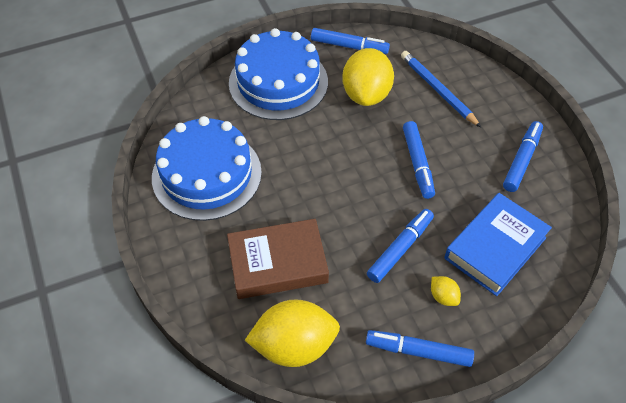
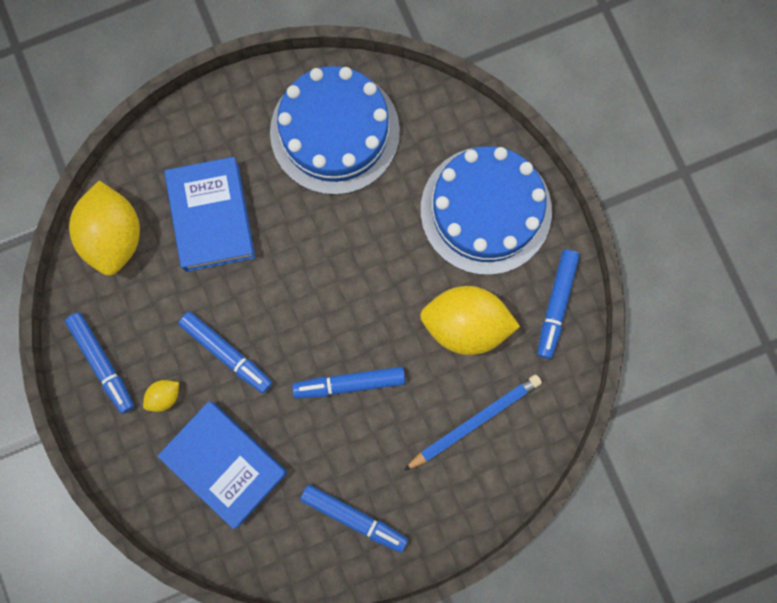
camera: 90 degrees right, 25 degrees up
brown book [227,219,329,299] -> blue book [164,157,255,272]
blue marker [366,330,474,367] -> blue marker turned 135 degrees clockwise [65,312,134,414]

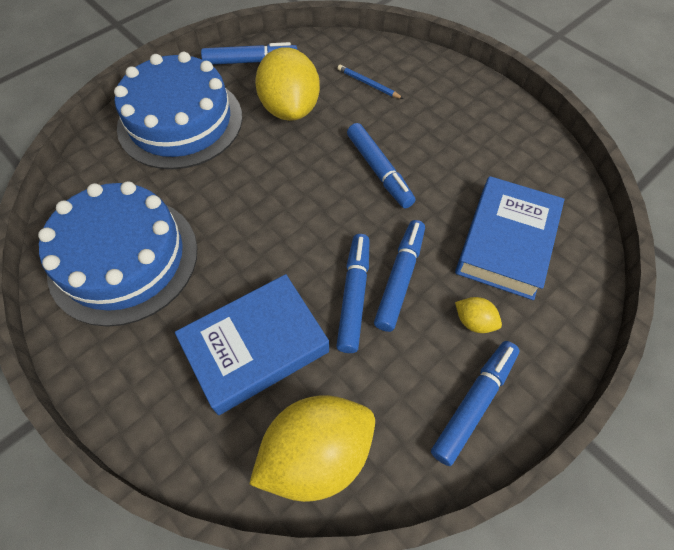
camera: 110 degrees left, 20 degrees down
blue marker [300,484,408,553] -> blue marker moved to [336,234,370,353]
blue pencil [404,374,542,471] -> blue pencil [337,65,403,99], size x0.56

